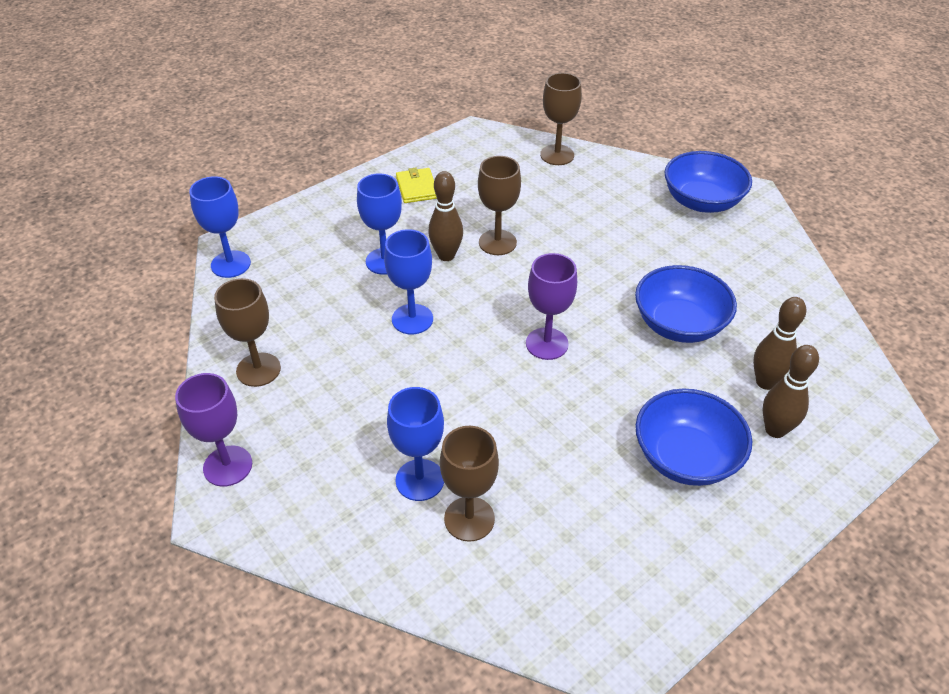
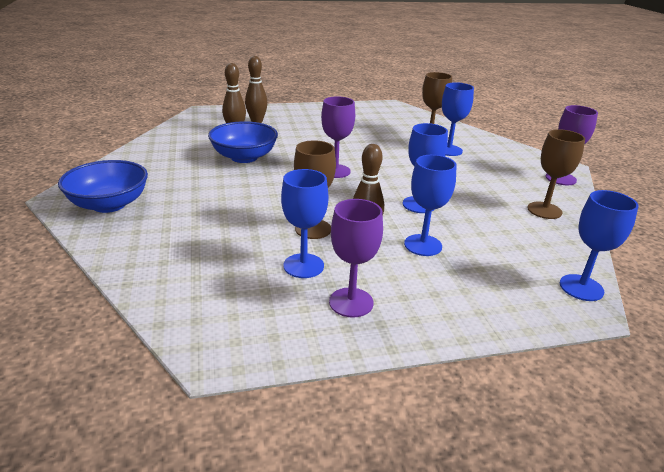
camera: 155 degrees left, 15 degrees down
yellow wallet [396,168,437,203] -> purple goblet [329,199,383,318]
brown goblet [540,73,582,165] -> none
blue bowl [635,389,752,486] -> none
none -> blue goblet [281,169,328,278]

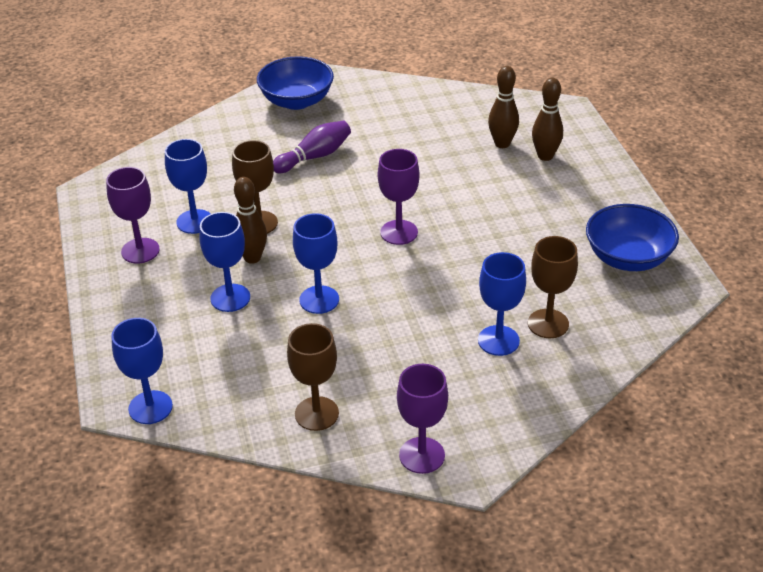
camera: 90 degrees right, 10 degrees up
blue bowl [208,121,278,163] -> blue bowl moved to [586,204,679,271]
none -> purple bowling pin [273,121,351,173]

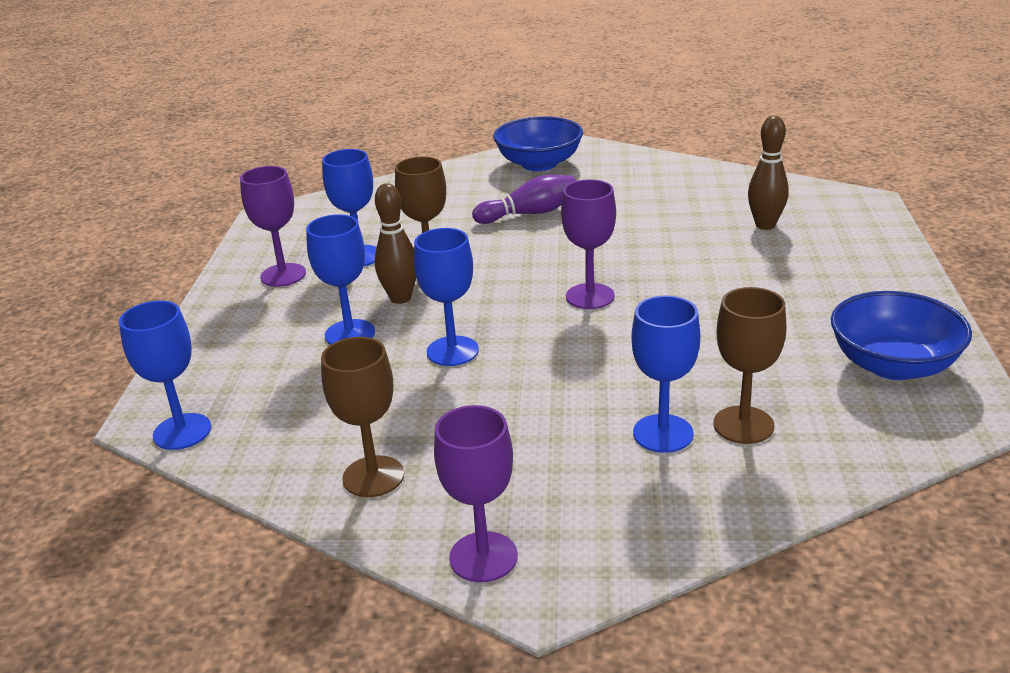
camera: 20 degrees right, 10 degrees down
brown bowling pin [532,78,563,161] -> none

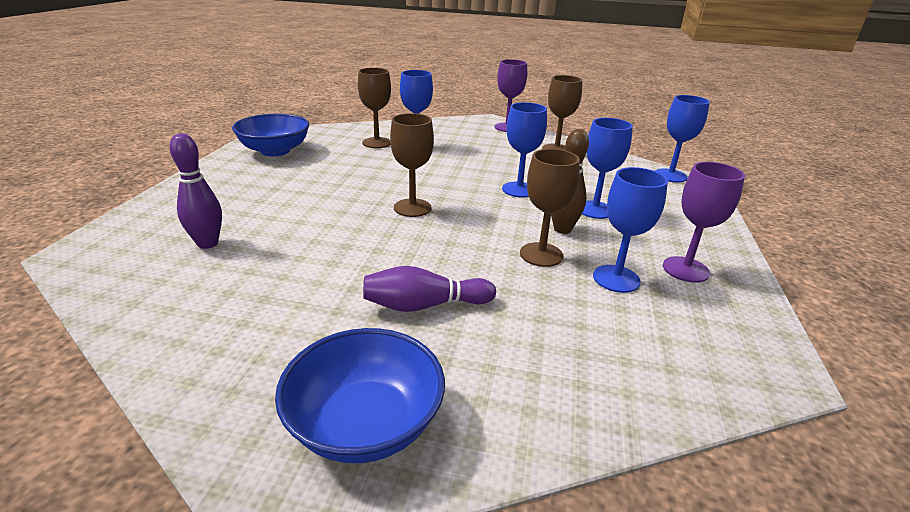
camera: 175 degrees left, 0 degrees up
purple goblet [561,179,616,309] -> brown goblet [390,113,434,217]
brown bowling pin [748,116,789,230] -> purple bowling pin [170,133,222,249]

